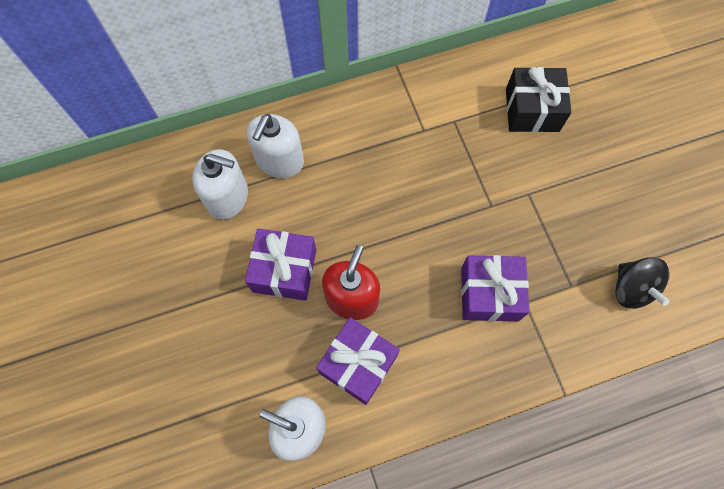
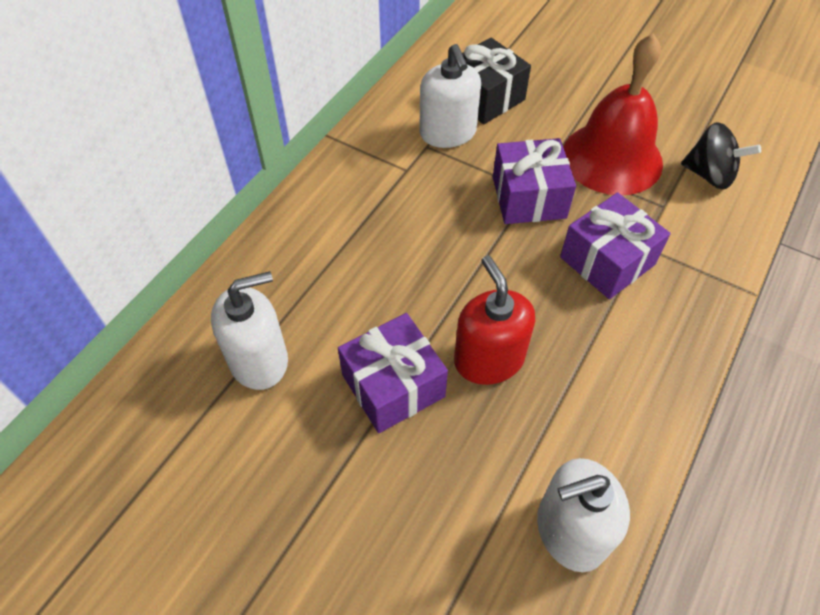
camera: 40 degrees left, 15 degrees down
white soap dispenser [247,114,304,178] -> white soap dispenser moved to [419,44,481,148]
purple gift [316,317,400,405] -> purple gift moved to [493,138,576,224]
none -> red bell [563,33,663,195]

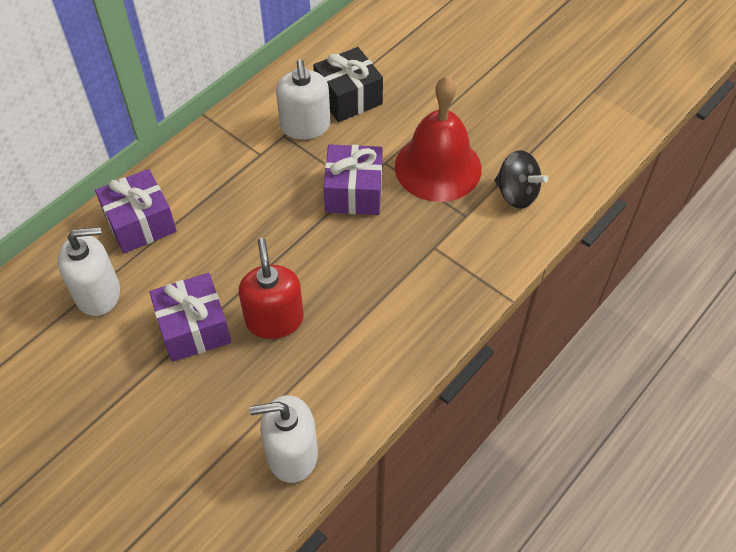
camera: 10 degrees right, 0 degrees up
purple gift [560,192,671,299] -> purple gift moved to [95,169,177,253]

